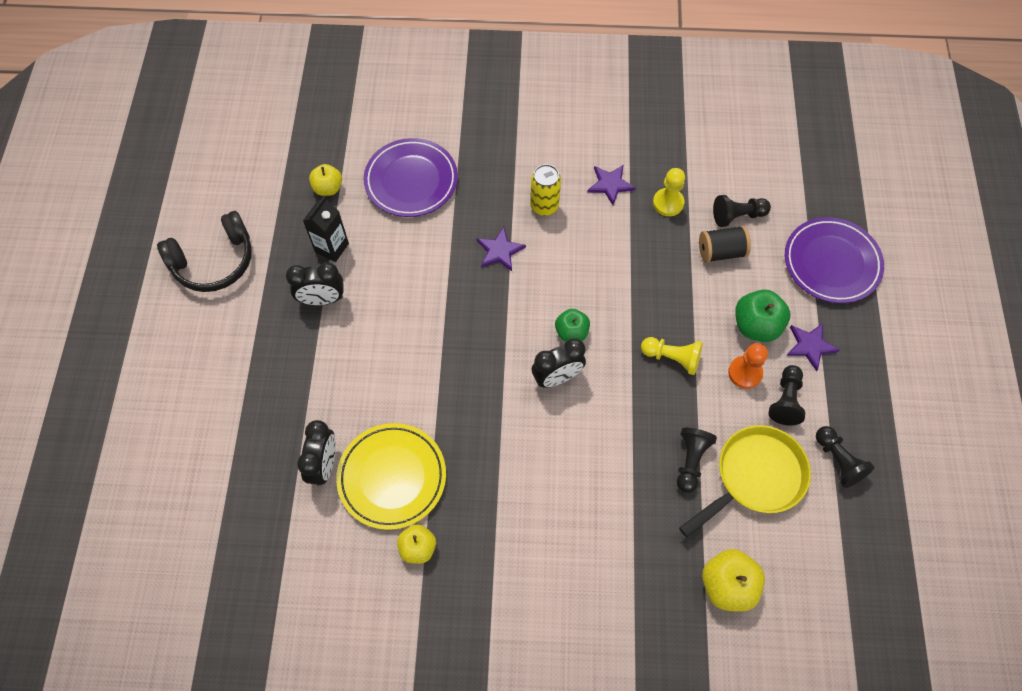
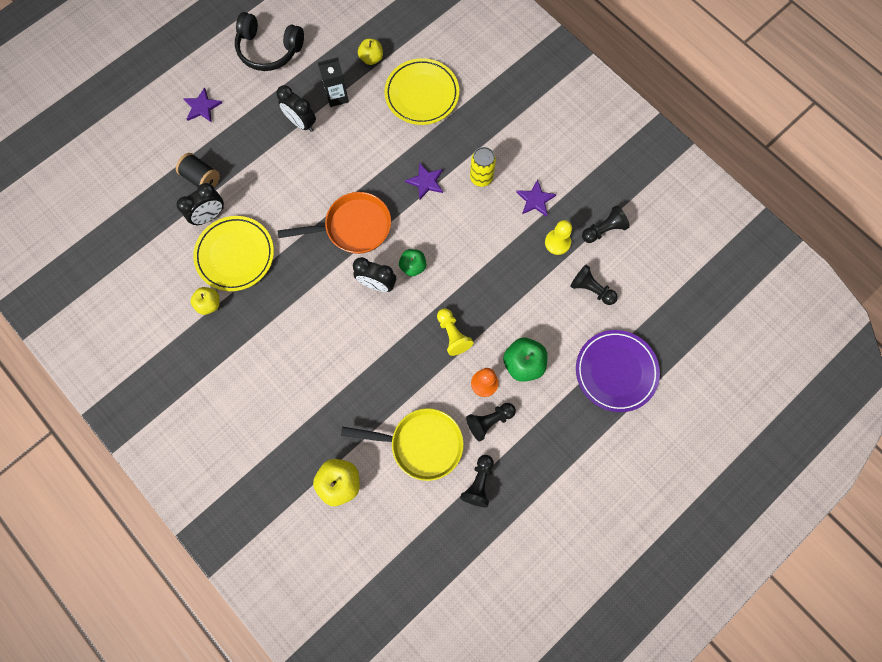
camera: 45 degrees right, 10 degrees up
purple plate [364,138,458,217] -> yellow plate [384,58,459,125]
black pawn [677,428,717,493] -> black pawn moved to [582,205,630,243]
black spool [699,226,751,263] -> black spool moved to [176,153,220,188]
purple star [786,323,839,371] -> purple star moved to [183,87,222,123]
none -> orange pan [278,192,391,254]

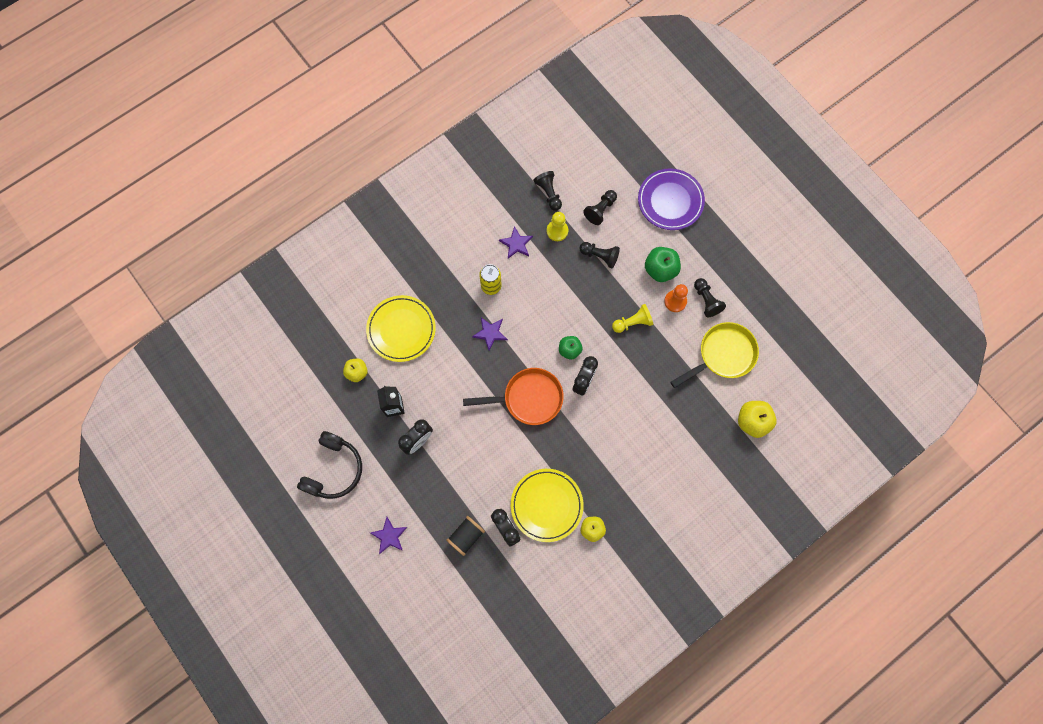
camera: 85 degrees left, 0 degrees up
orange pan [278,192,391,254] -> orange pan turned 90 degrees clockwise [463,368,564,425]
yellow pan [341,408,464,481] -> yellow pan turned 45 degrees clockwise [670,322,759,388]
black pawn [460,455,494,507] -> black pawn moved to [579,242,620,268]

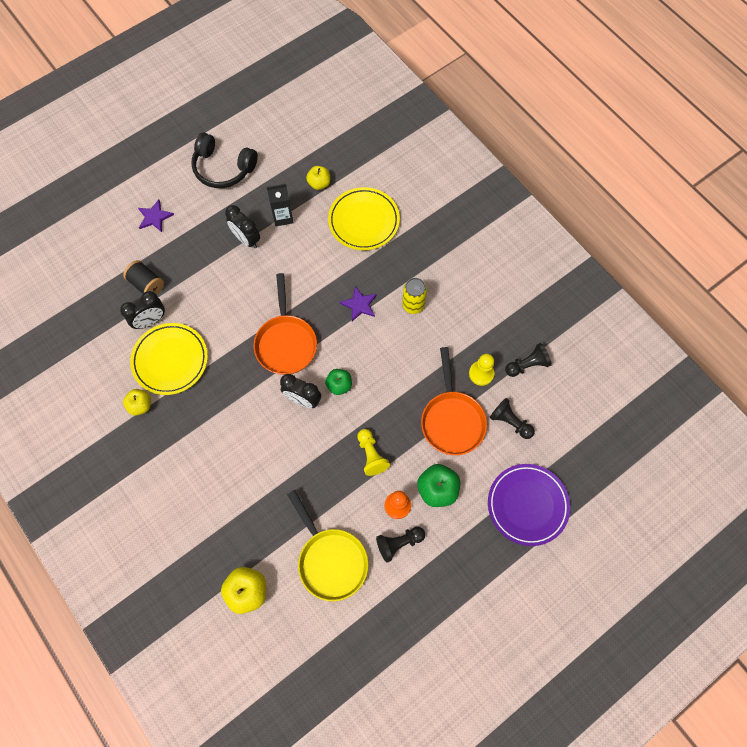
camera: 90 degrees right, 5 degrees down
purple star [499,226,533,258] -> none
black pawn [579,242,620,268] -> orange pan [421,347,487,455]

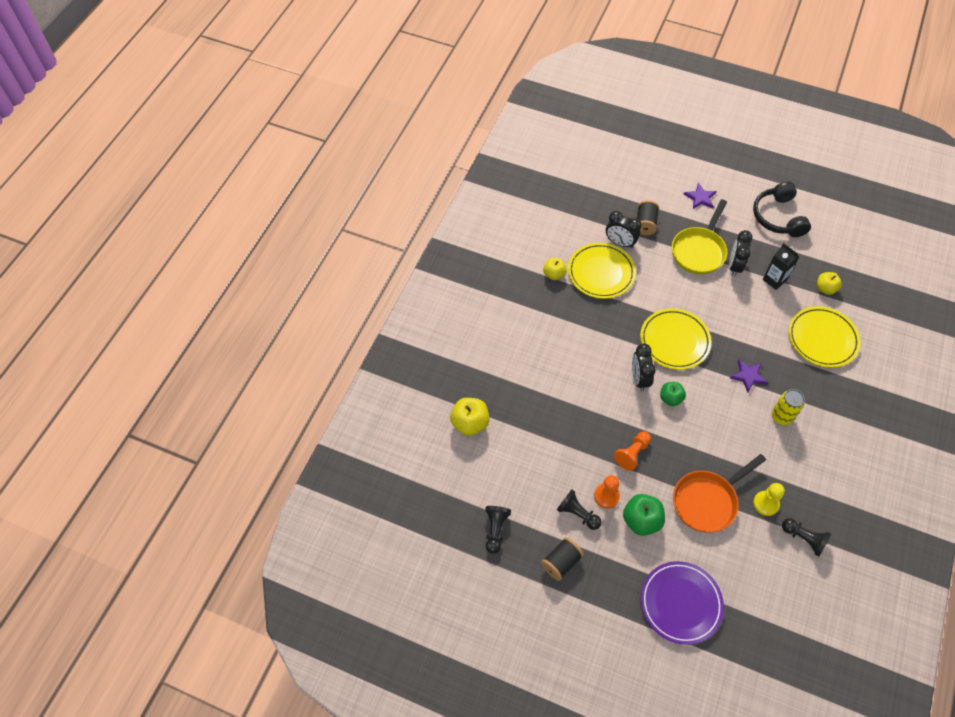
camera: 60 degrees right, 10 degrees down
orange pan [253,273,317,375] -> yellow plate [640,308,712,370]
yellow pan [287,490,368,601] -> yellow pan moved to [672,199,727,274]
yellow pawn [357,429,390,476] -> orange pawn [614,431,651,471]
black pawn [490,398,535,439] -> black pawn moved to [485,506,511,554]
none -> black spool [541,537,584,581]

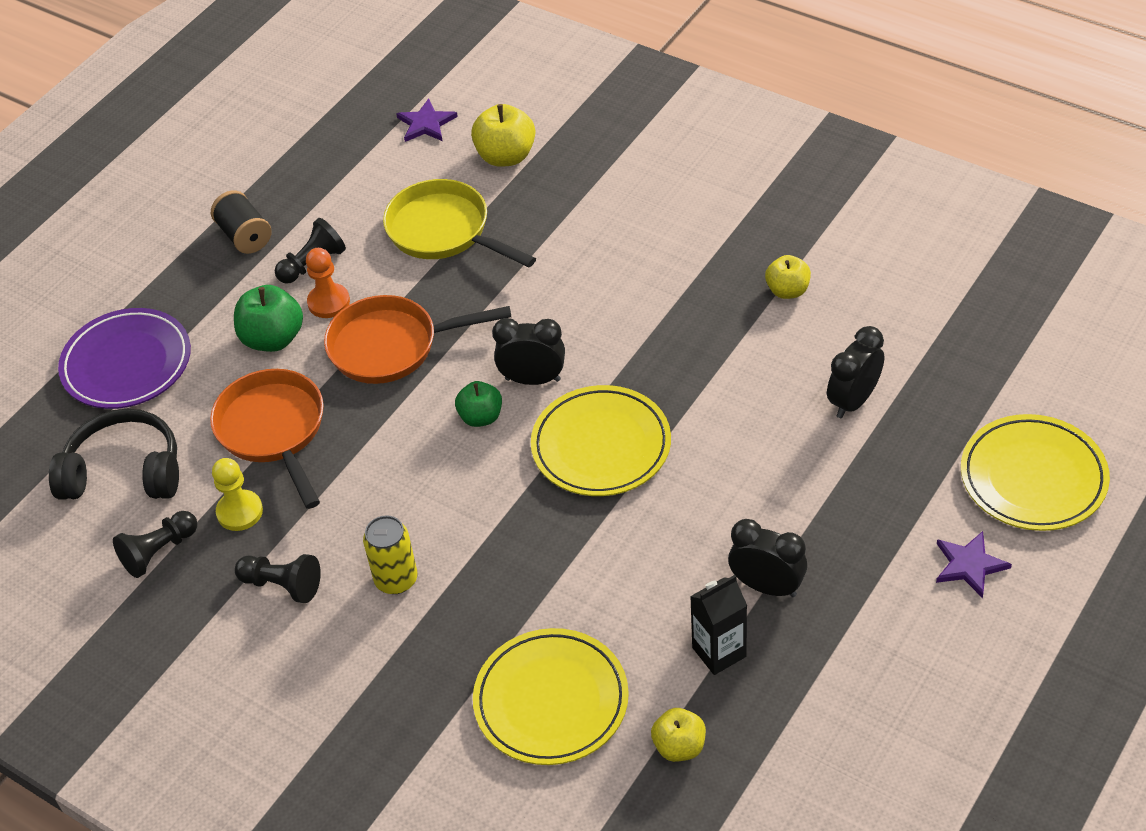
camera: 105 degrees right, 10 degrees down
black pawn [485,506,511,554] -> black pawn moved to [235,554,321,603]
yellow plate [568,243,636,299] -> yellow plate moved to [961,414,1110,531]
orange pawn [614,431,651,471] -> orange pan [324,295,511,384]
black spool [637,200,659,235] -> none
yellow pan [672,199,727,274] -> yellow pan moved to [383,179,536,267]
purple star [730,359,768,392] -> purple star moved to [396,98,458,142]
black headphones [753,181,811,237] -> black headphones moved to [49,409,179,500]

